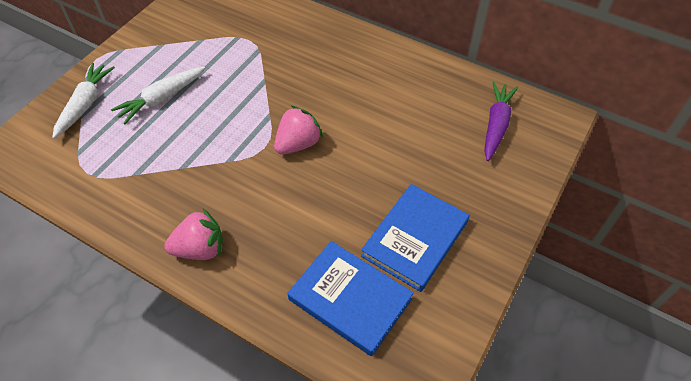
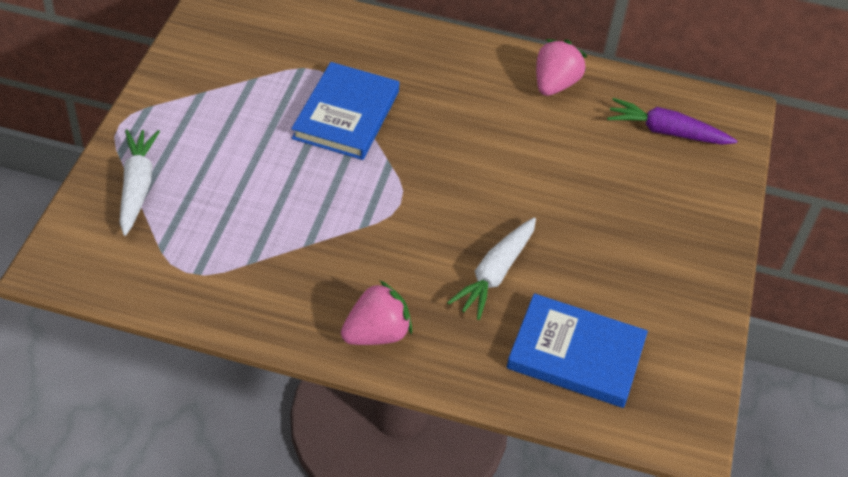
camera: 20 degrees left, 5 degrees down
white carrot [111,67,205,124] -> white carrot moved to [447,218,536,320]
pink strawberry [274,106,323,154] -> pink strawberry moved to [536,39,587,96]
blue book [361,184,469,292] -> blue book moved to [291,62,399,160]
purple carrot [484,82,518,161] -> purple carrot turned 75 degrees counterclockwise [607,98,737,145]

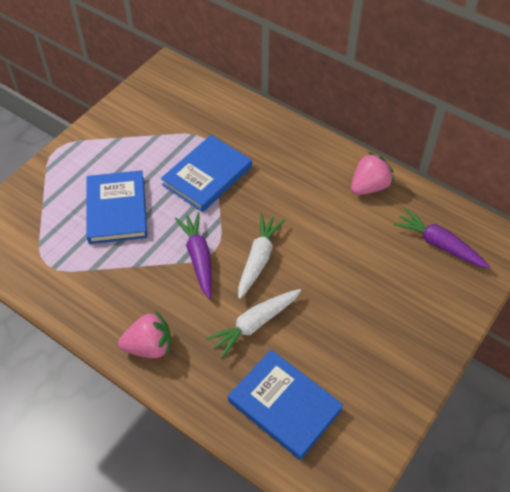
camera: 25 degrees right, 5 degrees up
white carrot [120,129,160,236] -> white carrot moved to [238,214,285,299]
none -> blue book [87,170,147,244]
none -> purple carrot [175,212,212,299]

